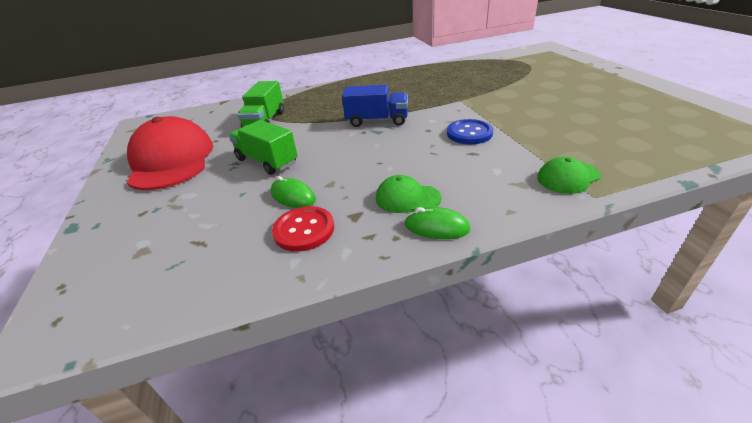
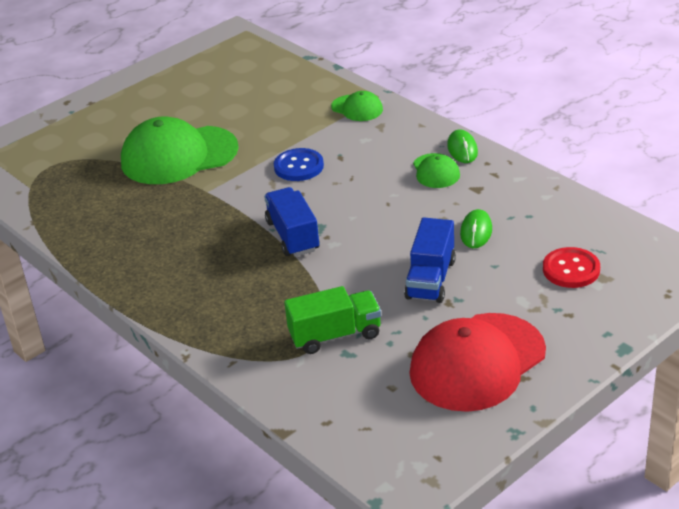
camera: 115 degrees left, 0 degrees up
green truck [229,120,298,175] -> blue truck [404,218,456,303]
red button [272,206,334,252] -> red button moved to [543,247,600,288]
none -> green cap [121,116,239,184]

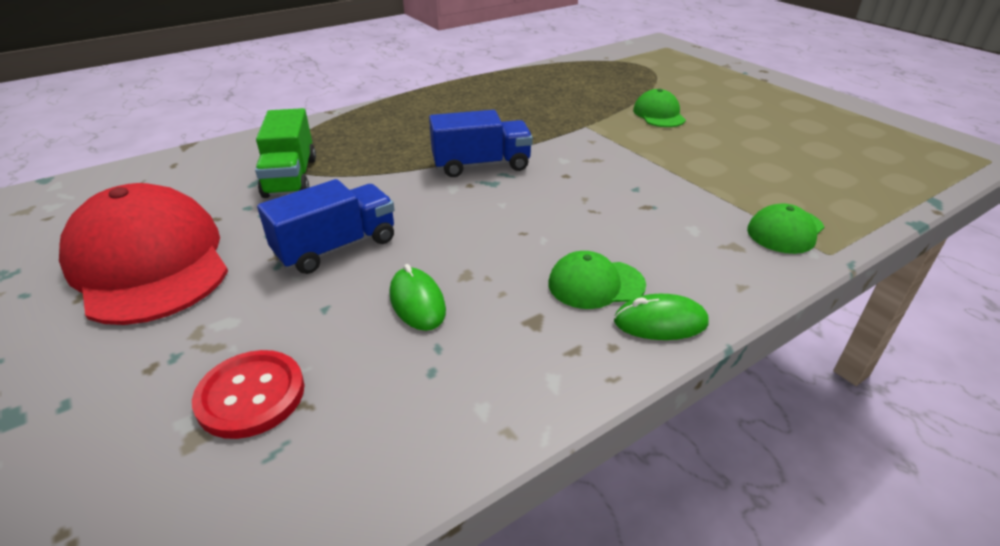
camera: 95 degrees right, 0 degrees up
green cap [121,116,239,184] -> green cap [633,89,686,127], size x0.48
blue button [274,148,324,181] -> none
blue truck [404,218,456,303] -> blue truck turned 120 degrees clockwise [257,179,394,274]
green mouse [460,209,492,248] -> green mouse turned 45 degrees clockwise [390,264,446,331]

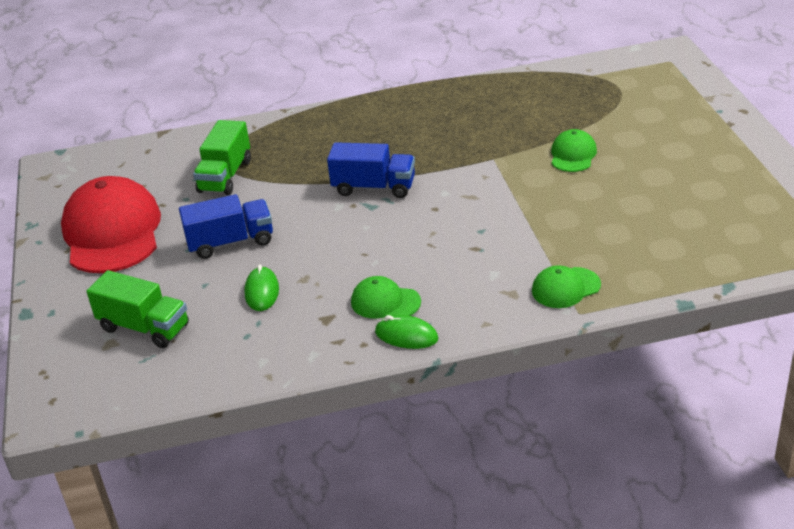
camera: 25 degrees right, 0 degrees up
red button [192,350,304,439] -> green truck [86,270,189,348]

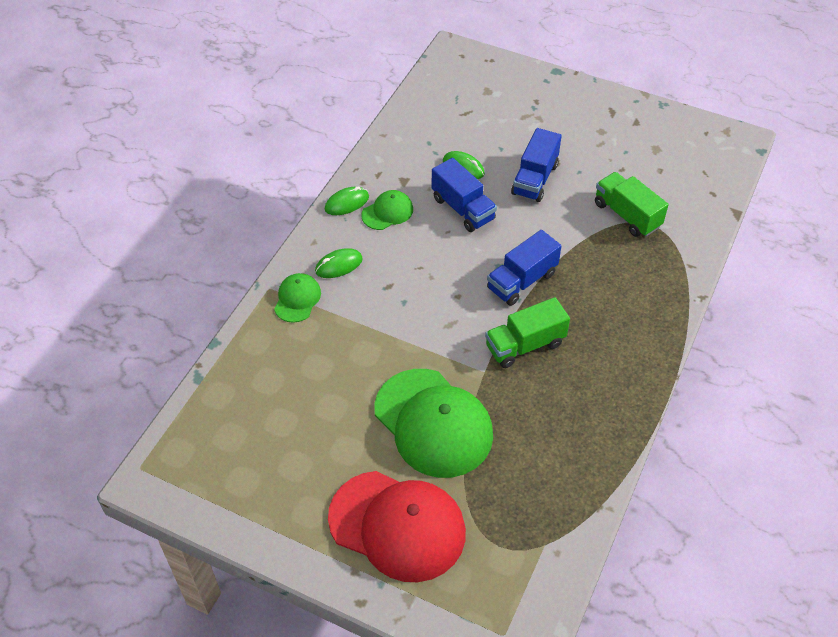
camera: 125 degrees right, 15 degrees up
red cap [61,176,161,273] -> red cap moved to [328,471,466,582]
green truck [86,270,189,348] -> green truck moved to [485,297,570,368]
green cap [551,129,597,172] -> green cap [374,369,493,478], size x2.10
none -> green mouse [315,248,363,278]
none -> blue truck [432,158,497,232]

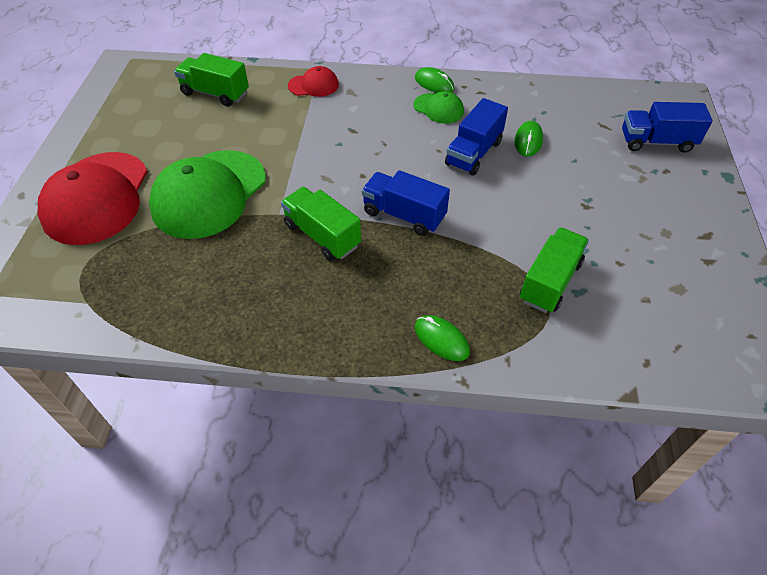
camera: 70 degrees right, 0 degrees up
green cap [274,273,321,323] -> red cap [288,66,339,97]
green mouse [315,248,363,278] -> green mouse moved to [415,315,470,361]
blue truck [511,128,562,202] -> blue truck moved to [622,102,713,153]
none -> green truck [174,53,249,107]

